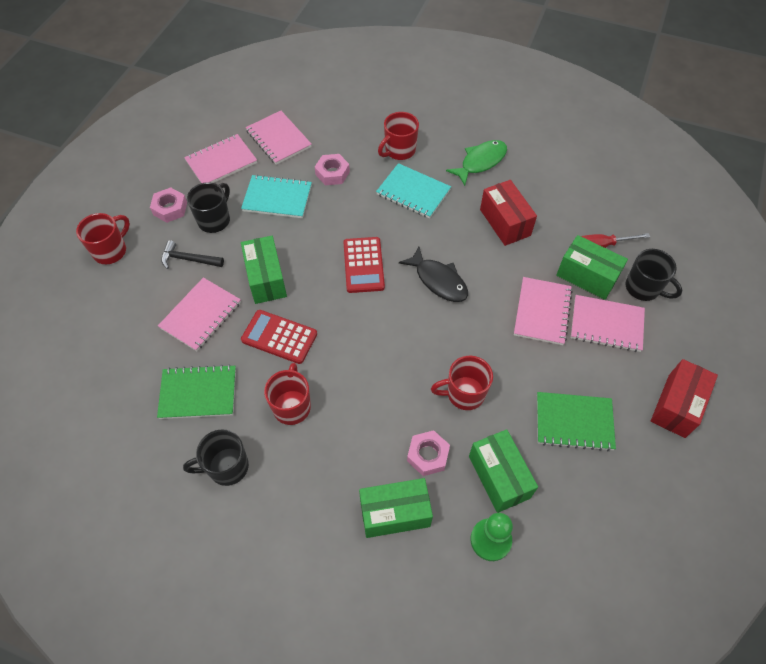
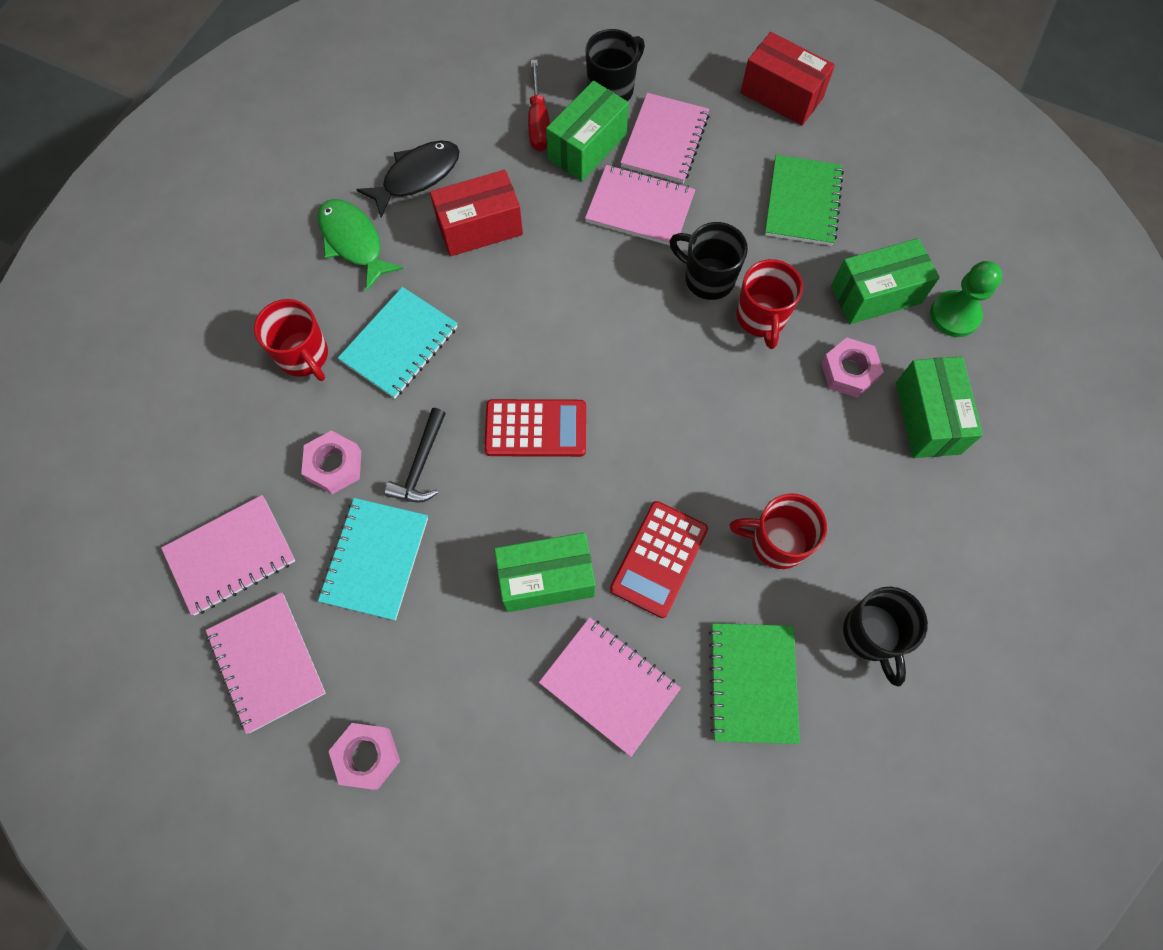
camera: 85 degrees left, 10 degrees up
red mug [76,213,130,264] -> none
black hammer [161,240,224,269] -> black hammer moved to [385,408,446,503]
black mug [187,182,230,233] -> black mug moved to [669,222,748,300]
black fish [399,247,468,302] -> black fish moved to [356,140,459,218]

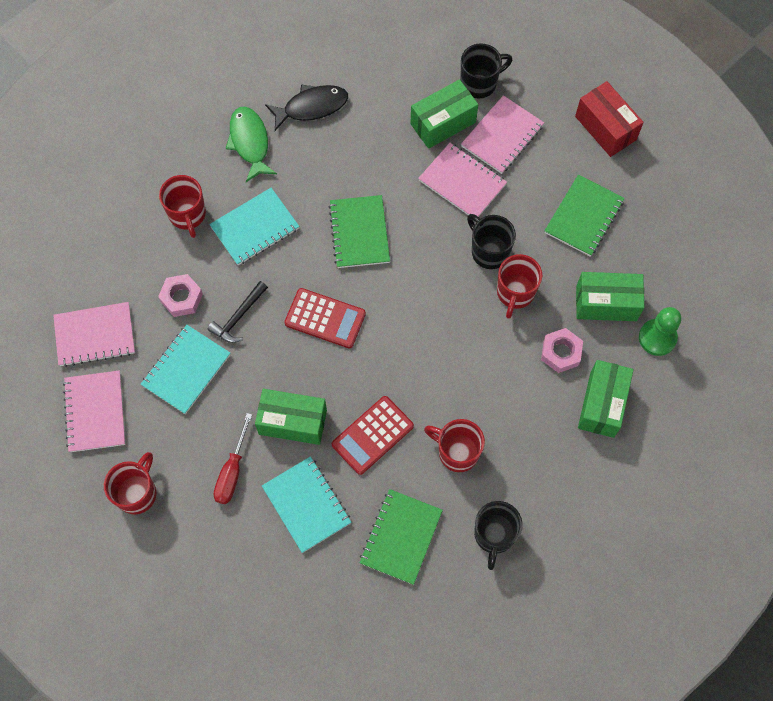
camera: 20 degrees right, 0 degrees up
pink nut [329,723,400,790] -> red mug [104,452,156,514]
red box [430,170,523,257] -> none
red screwdriver [528,60,550,151] -> red screwdriver moved to [213,413,252,504]
pink notebook [539,617,681,757] -> turquoise notebook [262,456,351,553]
none -> green notebook [329,195,390,268]

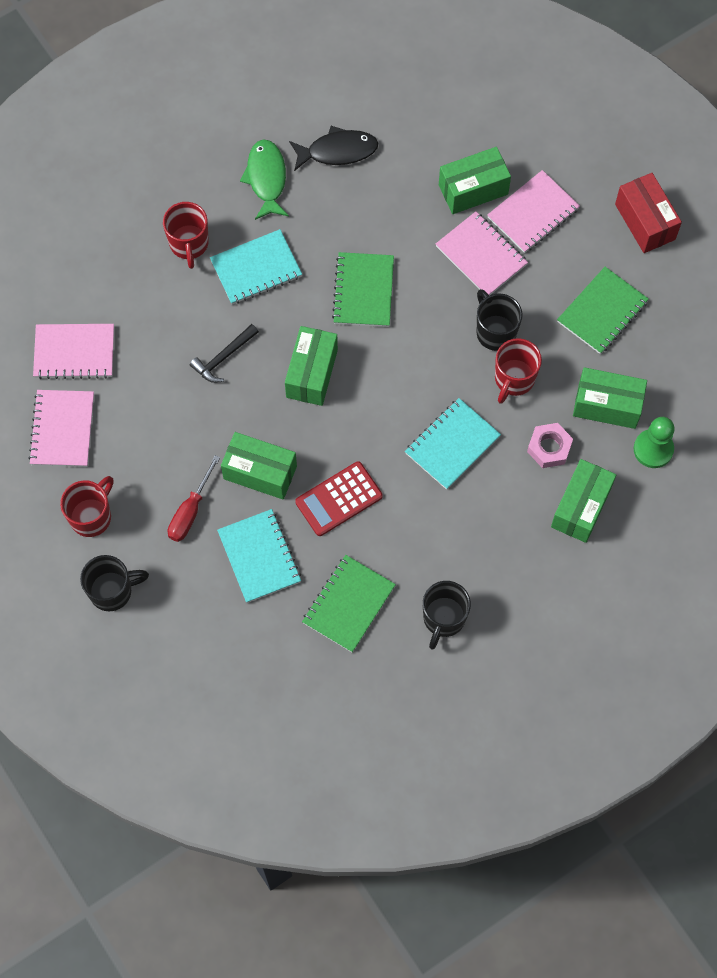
camera: 10 degrees right, 0 degrees up
turquoise notebook [141,325,230,414] -> turquoise notebook moved to [405,398,501,490]
pink nut [158,274,203,317] -> none
red calculator [284,288,366,349] -> green box [285,326,338,406]
red mug [424,419,485,472] -> none
black mug [461,43,512,98] -> black mug moved to [80,555,149,611]

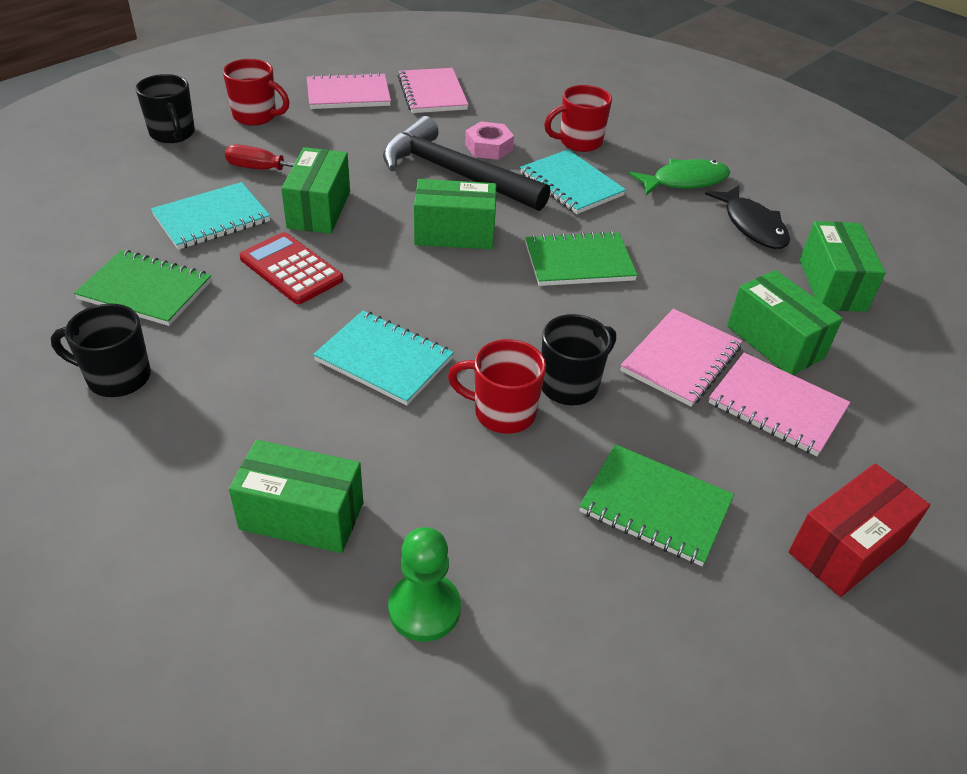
camera: 75 degrees right, 25 degrees down
black hammer [190,324,259,383] -> black hammer [383,116,551,211], size x2.09
pink nut [527,423,573,468] -> pink nut moved to [465,121,514,160]
green box [573,367,647,429] -> green box moved to [800,221,886,312]

